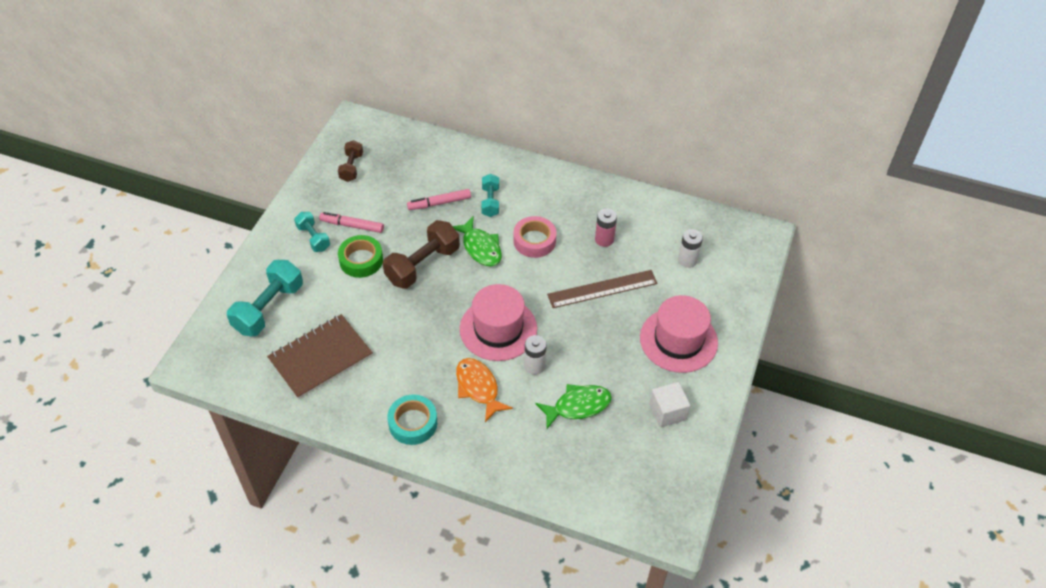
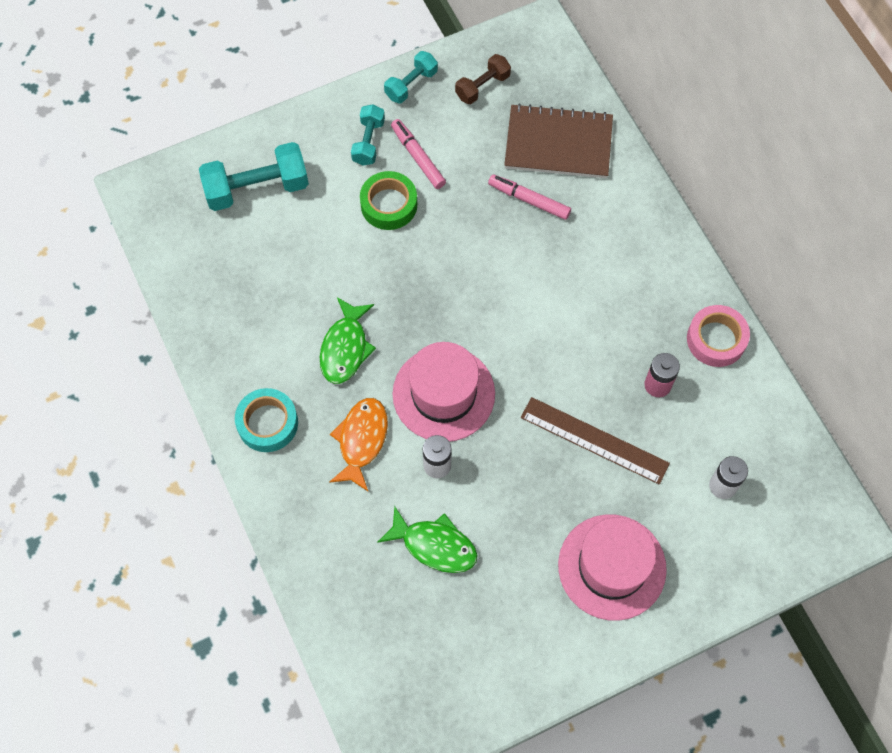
camera: 45 degrees right, 15 degrees up
brown notebook [267,314,373,399] -> brown notebook moved to [504,103,613,178]
brown dumbbell [383,220,460,289] -> none
green fish [453,216,502,266] -> green fish moved to [320,297,376,384]
turquoise dumbbell [481,174,499,217] -> turquoise dumbbell moved to [384,51,438,103]
pink tape [513,216,556,258] -> pink tape moved to [687,305,750,367]
white cube [649,382,690,428] -> none

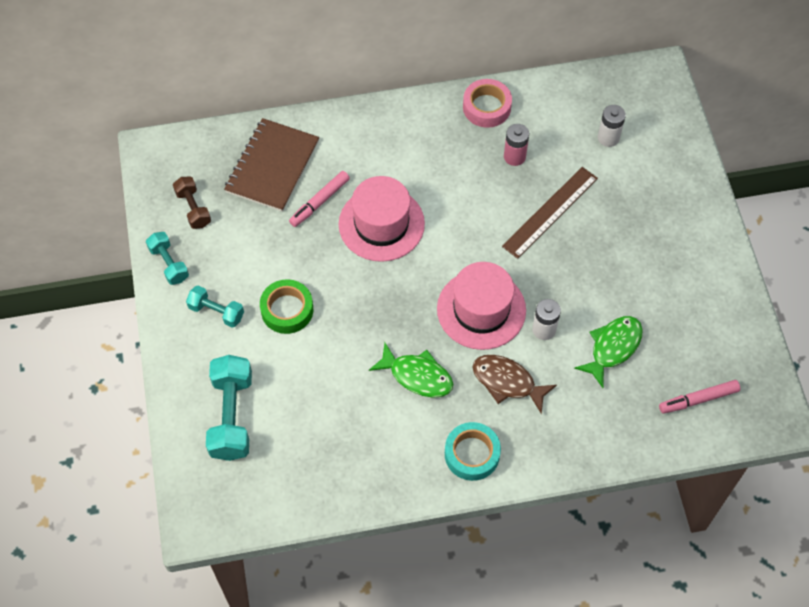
camera: 75 degrees left, 5 degrees down
orange fish [329,398,388,491] -> brown fish [472,355,557,414]
pink marker [391,119,446,189] -> pink marker moved to [659,380,740,414]
pink hat [558,514,667,621] -> pink hat moved to [339,176,425,262]

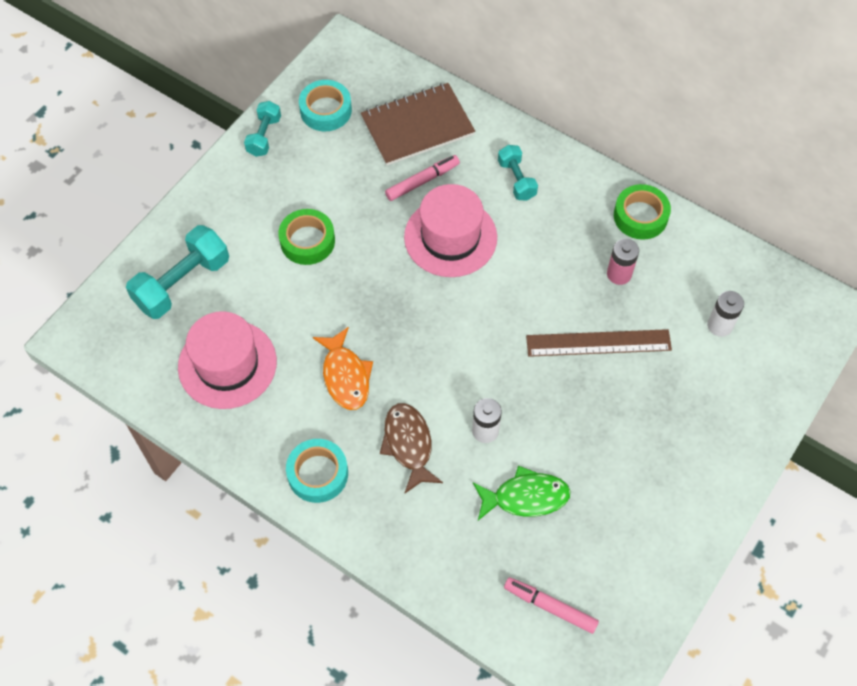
camera: 45 degrees right, 0 degrees up
brown dumbbell [173,176,211,229] -> turquoise tape [299,80,352,131]
turquoise dumbbell [186,286,244,328] -> turquoise dumbbell moved to [498,145,538,201]
pink marker [289,171,350,227] -> pink marker turned 150 degrees clockwise [385,155,460,201]
green fish [369,343,453,398] -> orange fish [313,327,373,410]
pink hat [437,262,526,350] -> pink hat moved to [178,311,277,409]
pink tape [463,79,512,128] -> green tape [614,184,671,240]

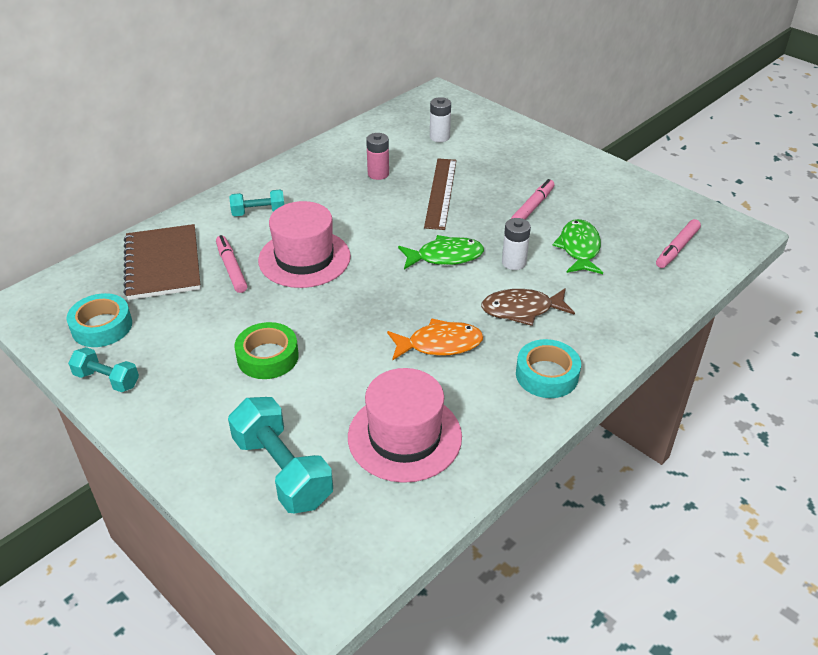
camera: 80 degrees left, 20 degrees down
green tape [614,184,671,240] -> none
none -> green fish [398,235,484,269]
none -> pink marker [511,179,555,219]

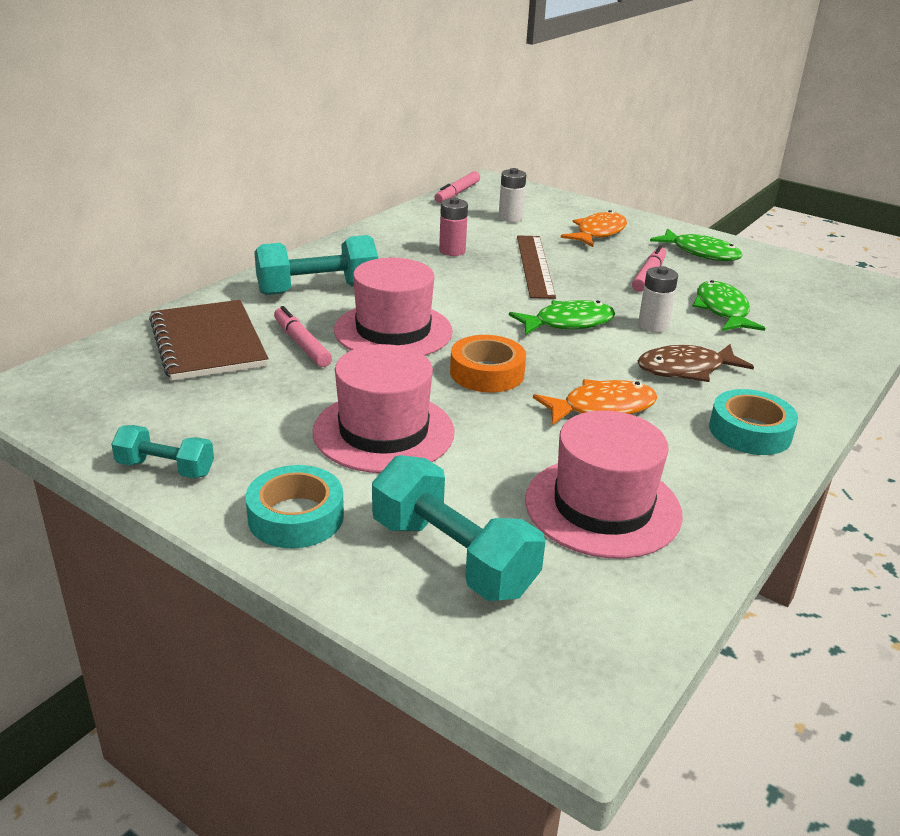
camera: 10 degrees left, 10 degrees down
turquoise tape [67,293,132,347] -> turquoise tape moved to [246,465,344,548]
turquoise dumbbell [229,190,284,216] -> turquoise dumbbell [254,235,378,295], size x1.73
green tape [234,322,299,379] -> pink hat [312,344,454,473]
pink marker [656,219,701,268] -> pink marker moved to [434,171,480,203]
none -> orange tape [450,335,526,393]
none -> orange fish [561,210,627,247]
none -> green fish [650,228,742,261]

